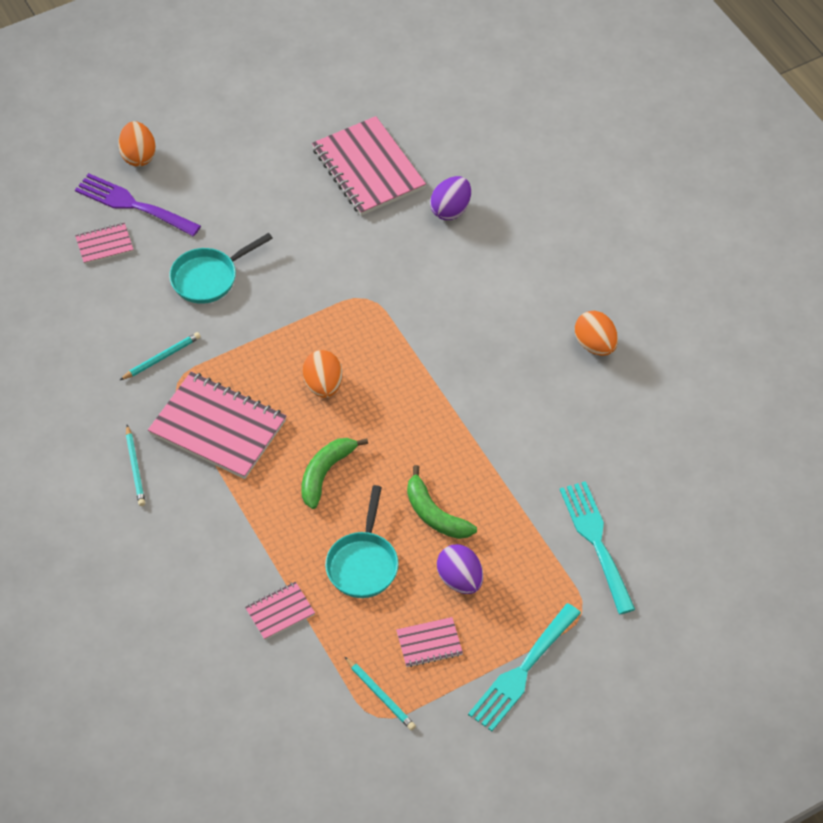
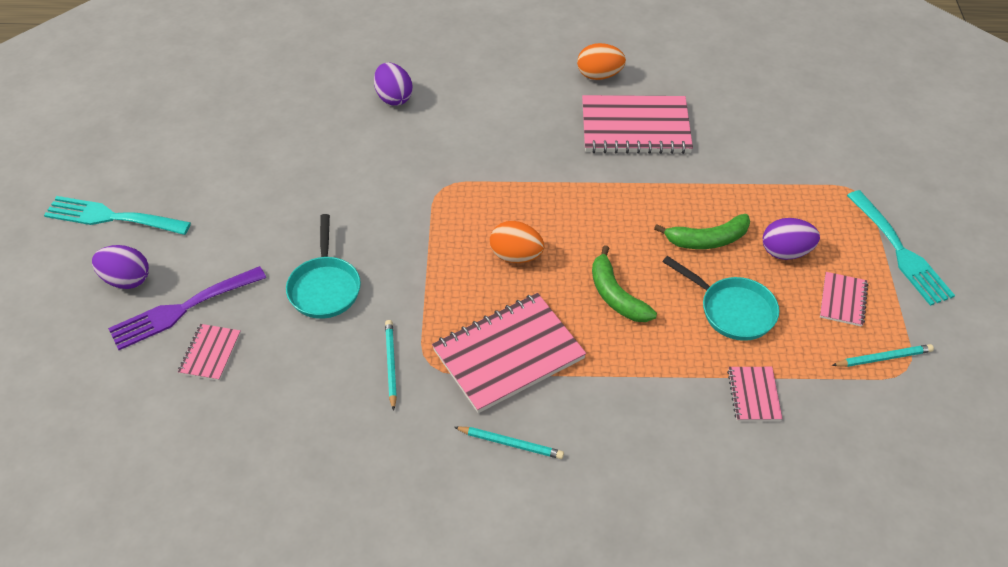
camera: 60 degrees left, 5 degrees down
orange egg [118,121,156,167] -> purple egg [92,245,149,289]
pink notebook [312,116,426,216] -> pink notebook moved to [582,95,693,154]
turquoise fork [560,481,635,614] -> turquoise fork moved to [44,196,191,235]

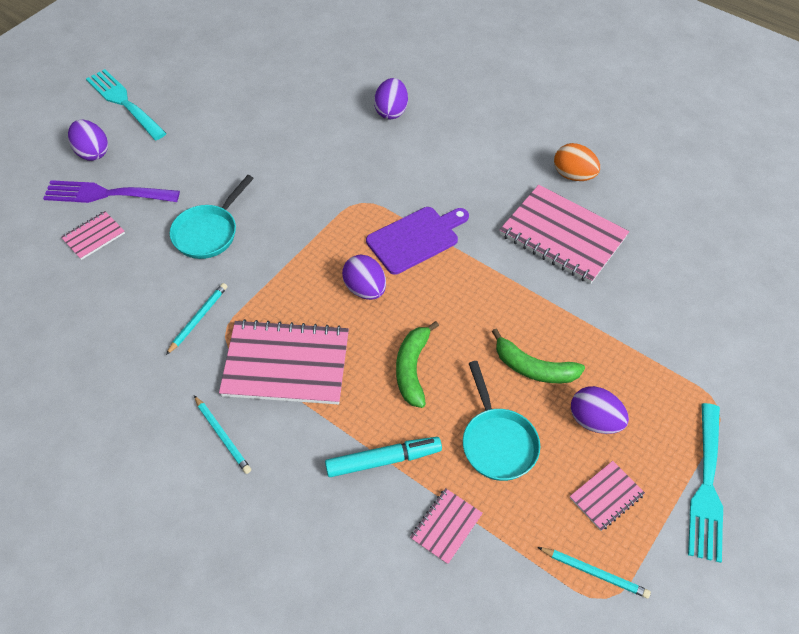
camera: 35 degrees right, 5 degrees up
orange egg [490,221,545,263] -> purple egg [342,255,386,300]
none -> turquoise marker [325,437,442,477]
none -> purple cutting board [366,207,469,275]

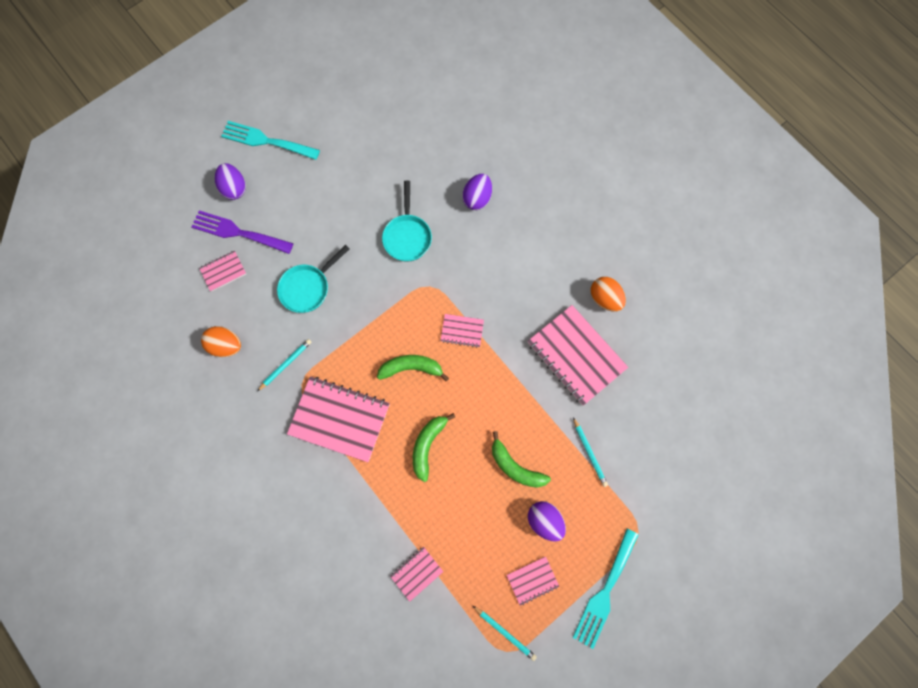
camera: 15 degrees right, 20 degrees up
turquoise fork [86,69,167,140] -> turquoise fork turned 45 degrees counterclockwise [221,121,320,160]
turquoise pencil [194,395,251,474] -> turquoise pencil moved to [573,417,608,487]
turquoise marker [325,437,442,477] -> none
purple egg [342,255,386,300] -> green banana [377,355,449,381]
purple cutting board [366,207,469,275] -> pink notebook [440,314,484,348]
turquoise pan [463,361,540,481] -> turquoise pan moved to [382,180,432,262]
none -> orange egg [201,326,241,357]

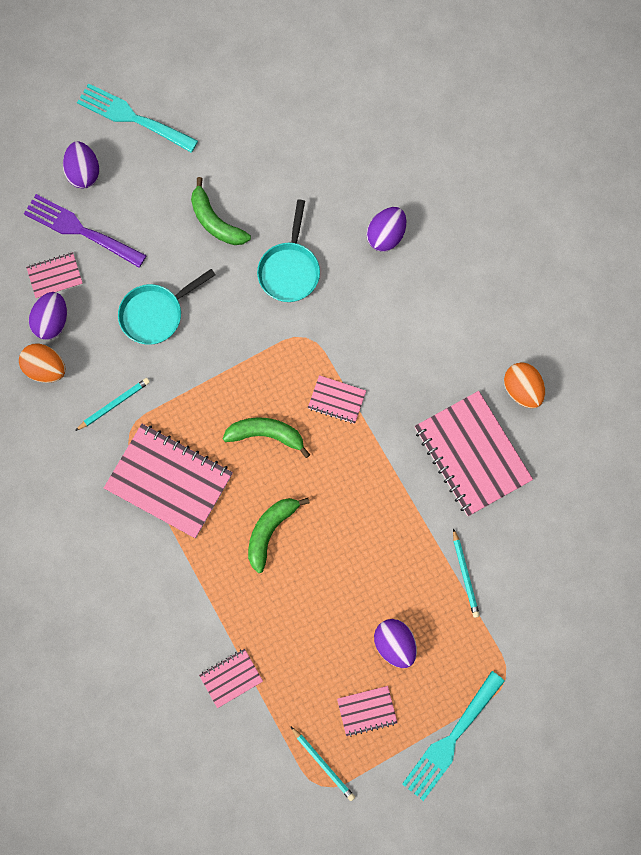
camera: 10 degrees right, 0 degrees up
green banana [492,431,551,488] -> green banana moved to [191,177,251,245]
none -> purple egg [29,292,67,340]

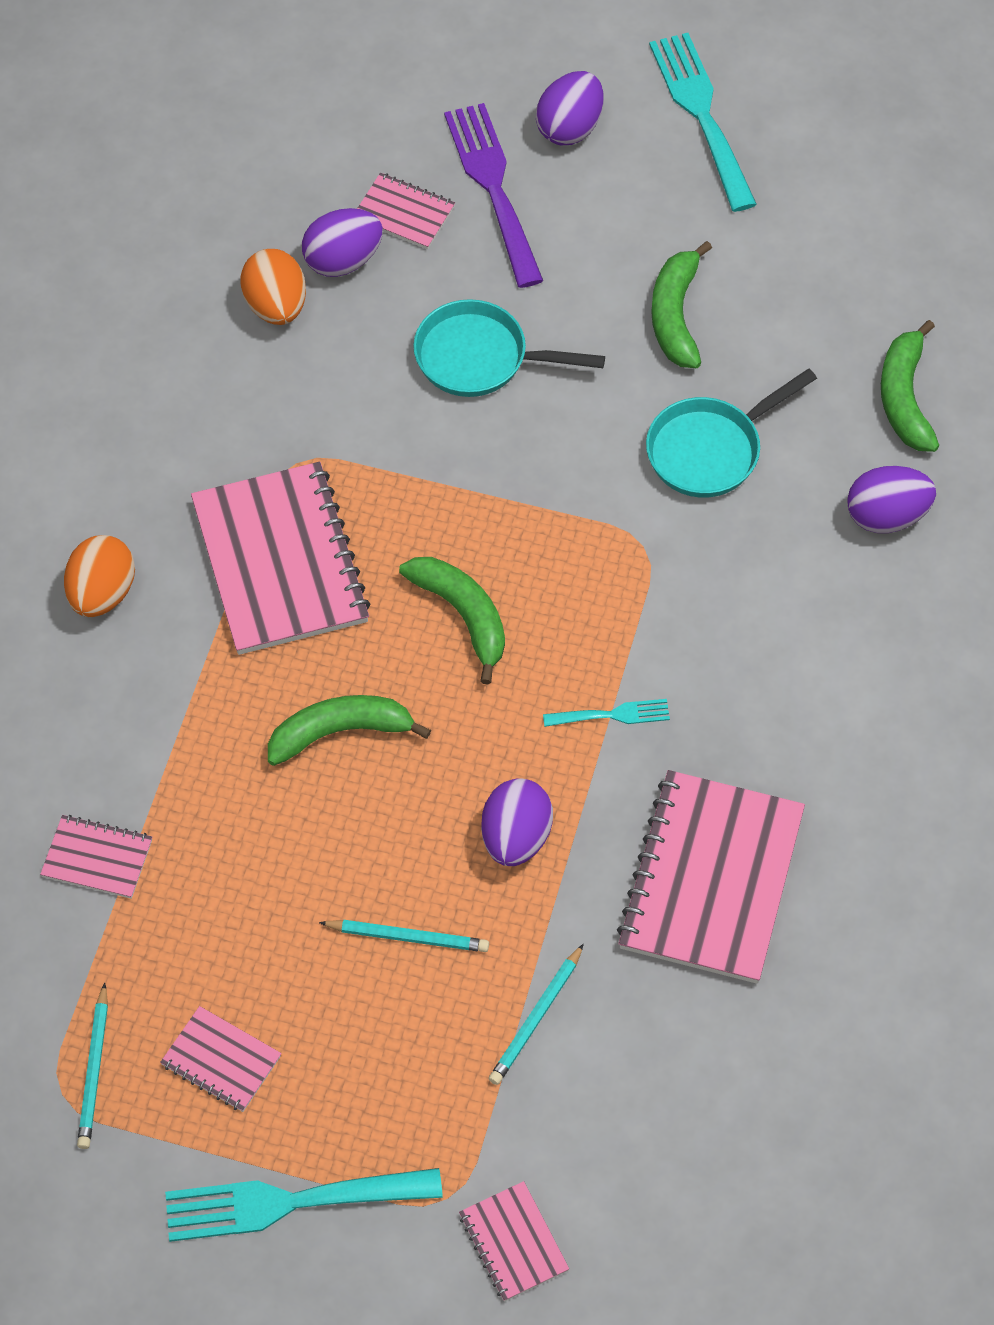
camera: 45 degrees right, 15 degrees down
turquoise pencil [75,378,150,431] -> turquoise pencil moved to [319,920,489,952]
pink notebook [308,375,366,424] -> pink notebook moved to [459,1181,569,1302]
purple egg [374,619,417,668] -> purple egg moved to [481,778,553,866]
orange egg [504,362,545,408] -> orange egg moved to [64,535,135,617]
none -> turquoise fork [543,699,670,727]
none -> green banana [881,320,939,452]

